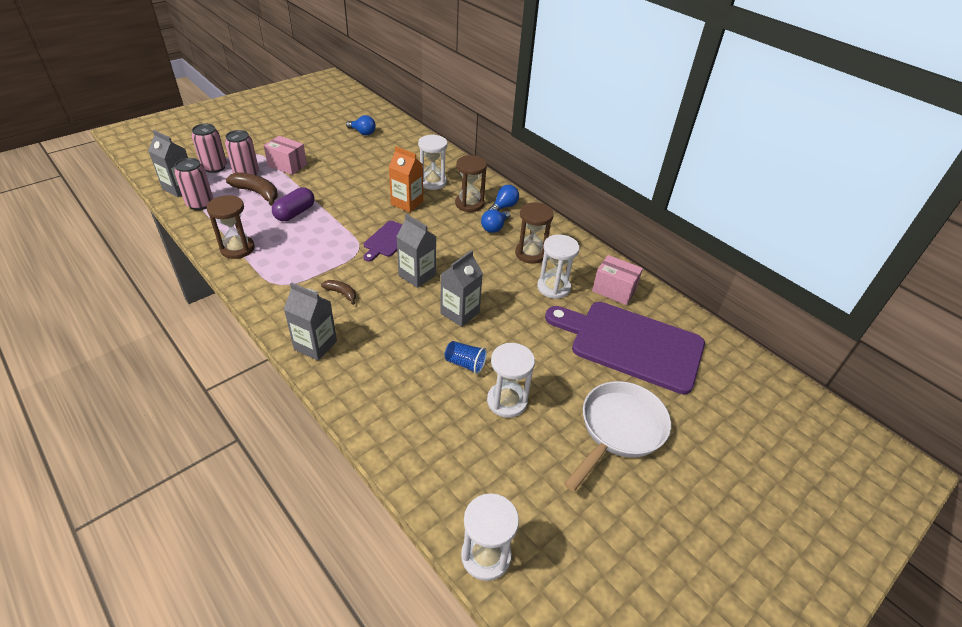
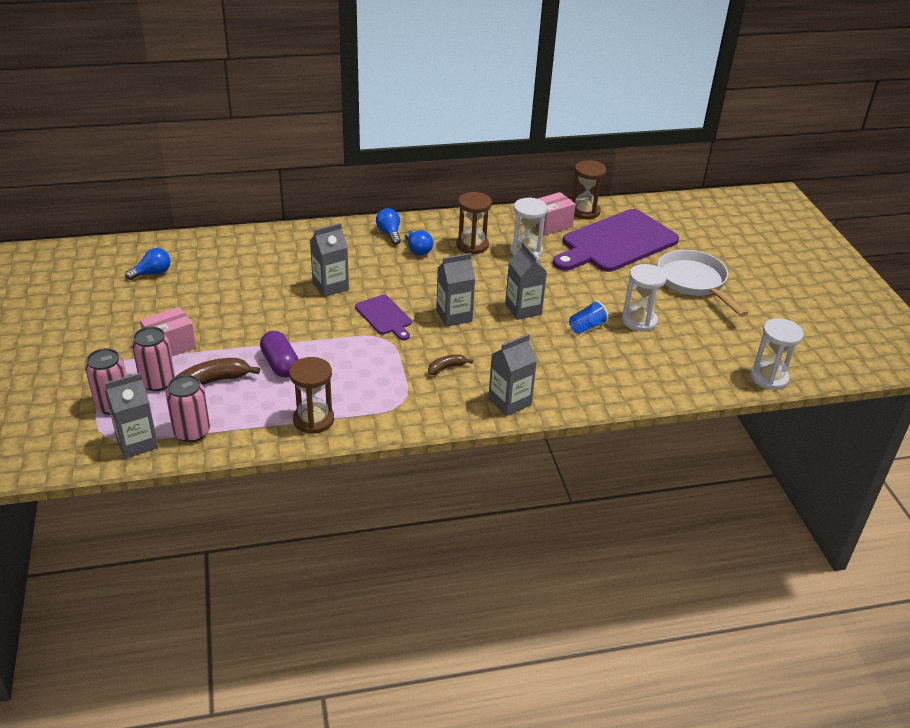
camera: 60 degrees left, 5 degrees down
orange carton [389,146,423,212] -> grey carton [310,223,349,297]
white hourglass [418,134,448,190] -> none
brown hourglass [455,155,487,212] -> brown hourglass moved to [571,160,607,219]

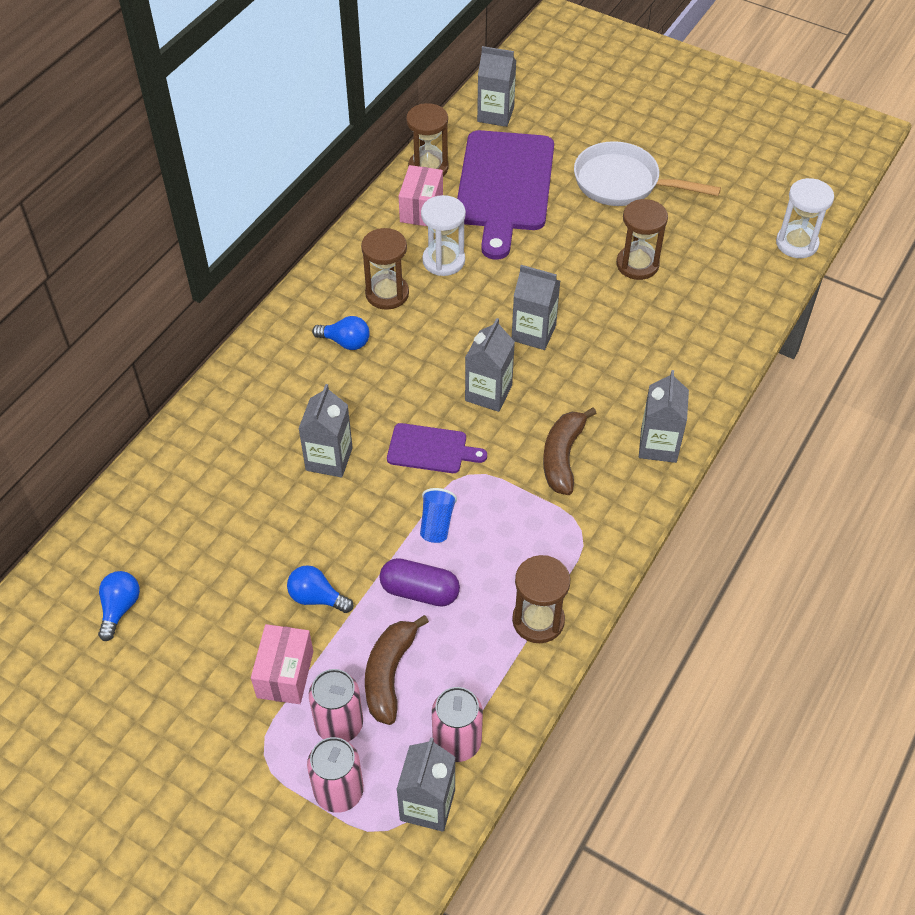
camera: 45 degrees left, 15 degrees up
blue light bulb [376,208,401,245] -> blue light bulb moved to [287,565,353,613]
brown banana [428,354,473,375] -> brown banana [543,407,597,495], size x1.78
blue cup [569,301,608,334] -> blue cup moved to [420,488,457,543]
white hourglass [622,264,667,332] -> brown hourglass [616,199,668,280]
none -> grey carton [477,46,516,127]

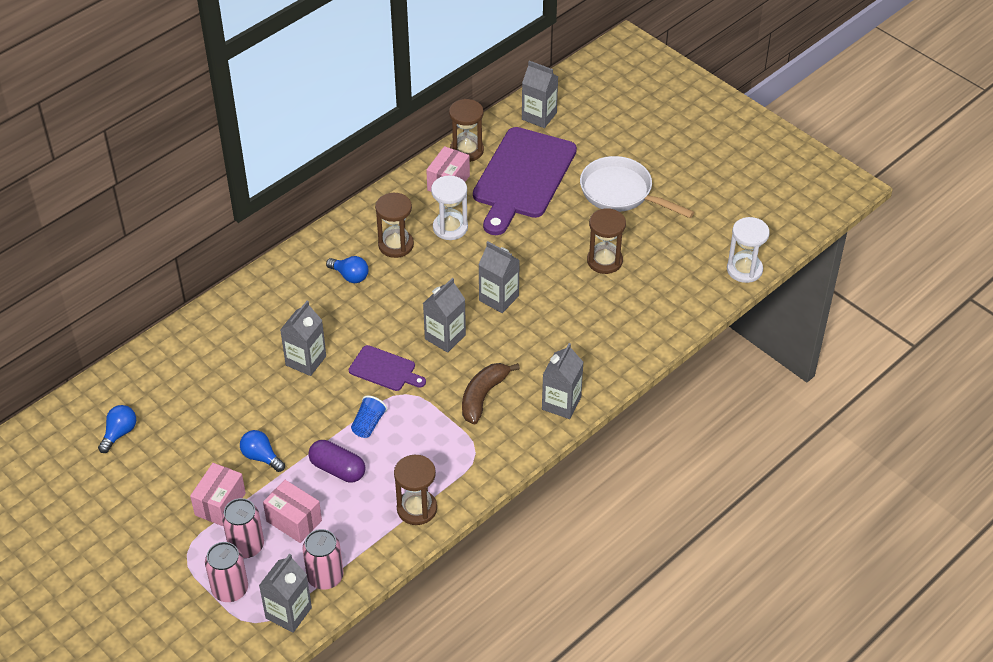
camera: 15 degrees right, 5 degrees down
brown banana [365,615,429,725] -> pink box [263,480,322,543]

